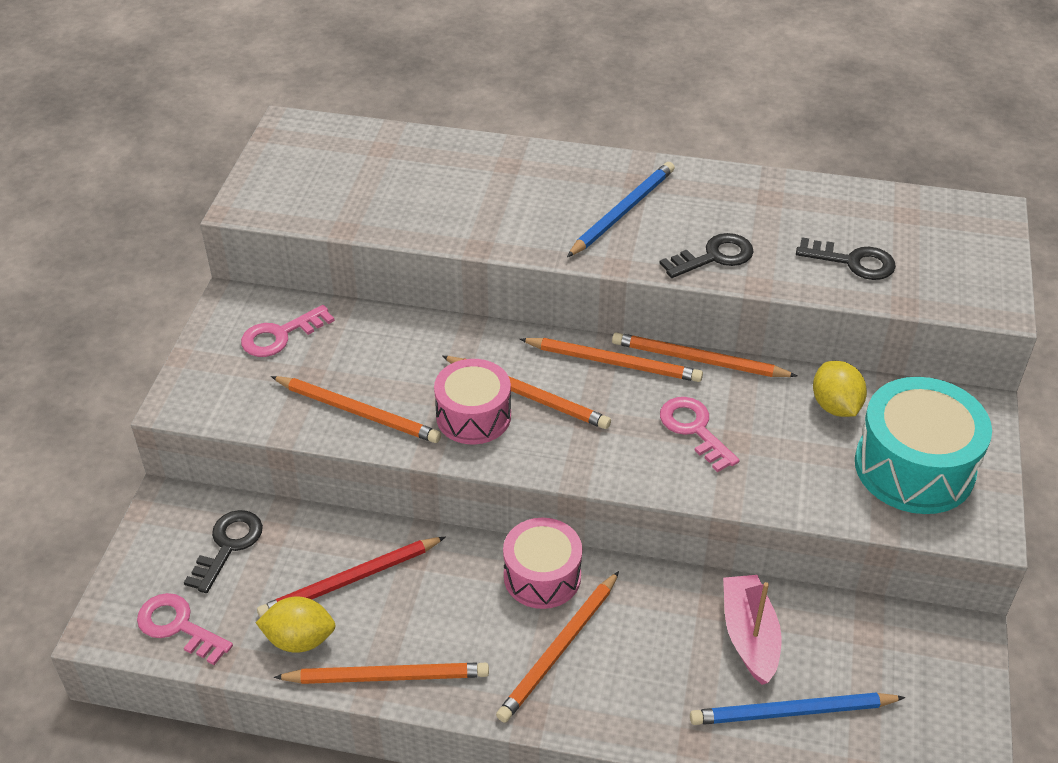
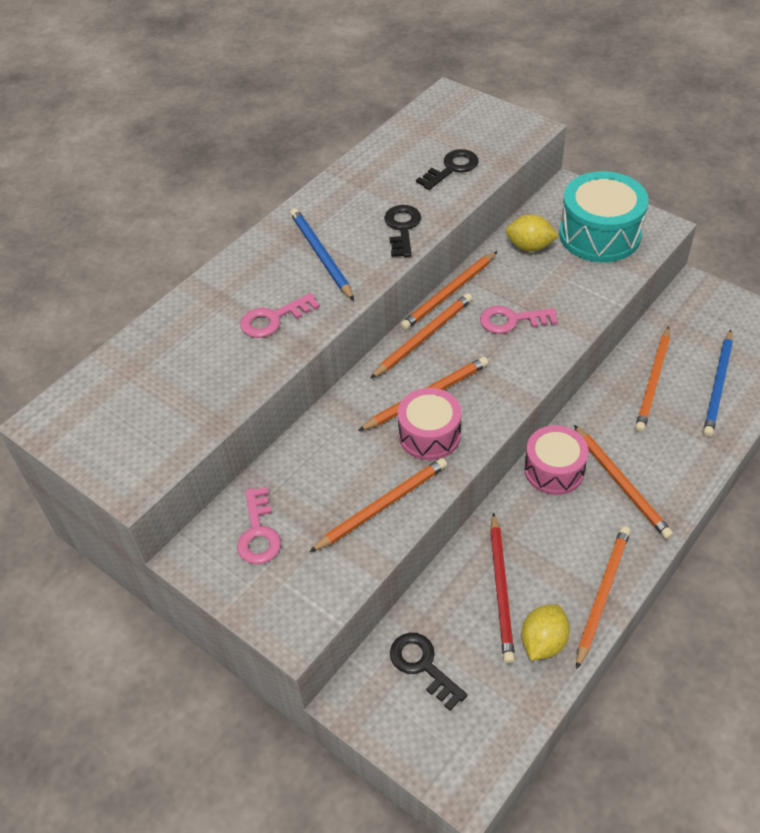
camera: 60 degrees left, 5 degrees up
pink key [137,593,233,665] -> pink key moved to [241,293,320,338]
pink boat [723,575,782,685] -> orange pencil [635,327,670,432]

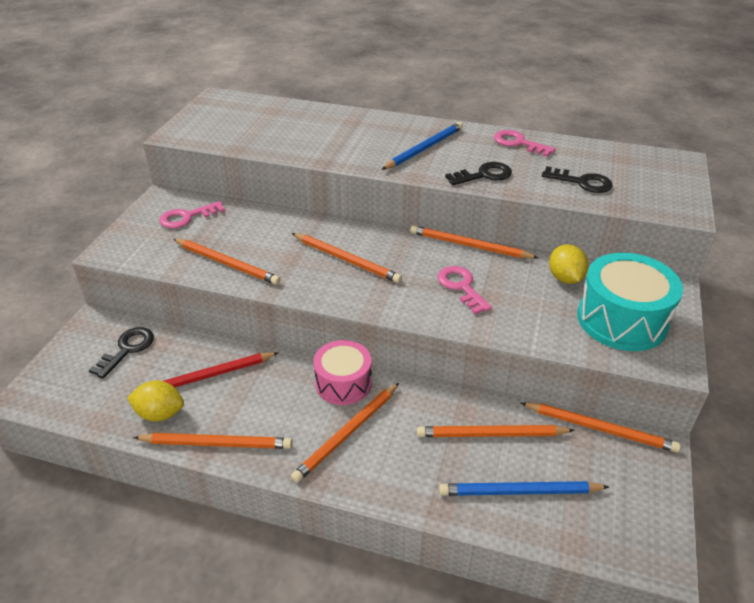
camera: 65 degrees right, 10 degrees down
pink key [241,293,320,338] -> pink key moved to [494,130,555,157]
orange pencil [370,293,473,379] -> orange pencil moved to [521,402,681,453]
pink drum [398,388,462,460] -> none

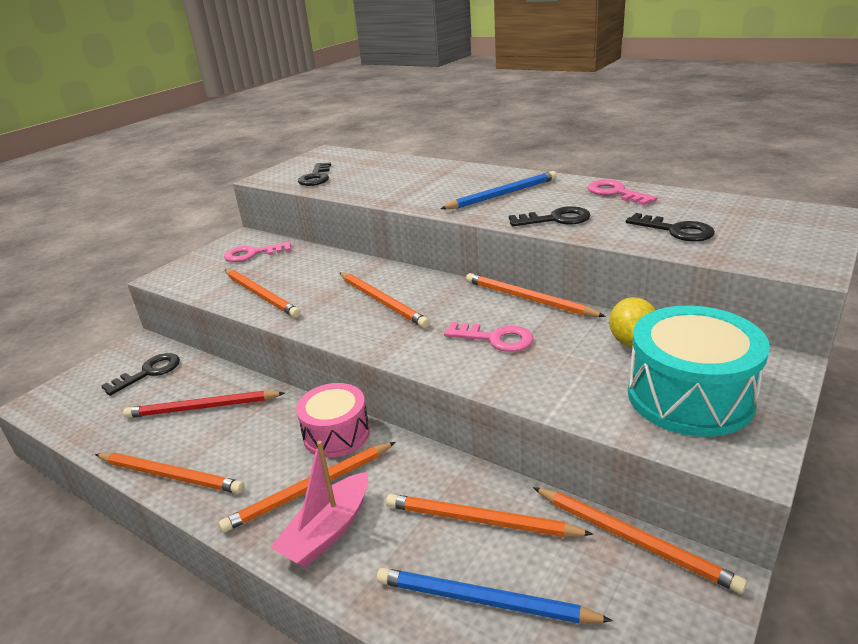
camera: 20 degrees right, 10 degrees down
yellow lemon [127,380,184,422] -> none
pink key [437,266,492,314] -> pink key turned 120 degrees clockwise [444,322,533,352]
none -> pink boat [270,441,368,567]
none -> black key [298,162,331,186]

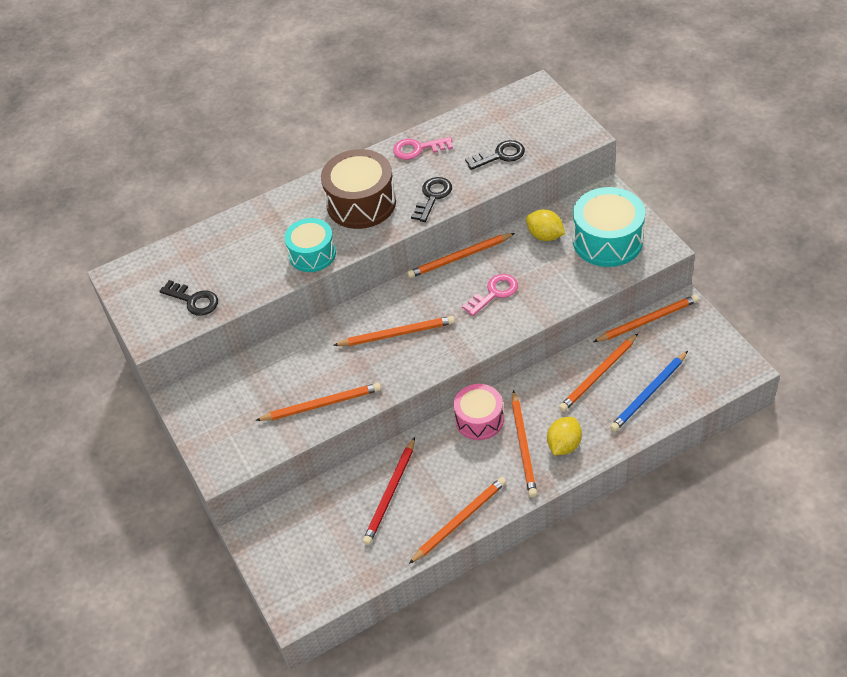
camera: 60 degrees left, 20 degrees up
black key [101,353,180,396] -> none
pink key [224,242,291,262] -> none
pink boat [270,441,368,567] -> yellow lemon [547,417,582,455]
blue pencil [440,171,557,209] -> brown drum [321,149,396,229]
none -> turquoise drum [284,218,336,272]

